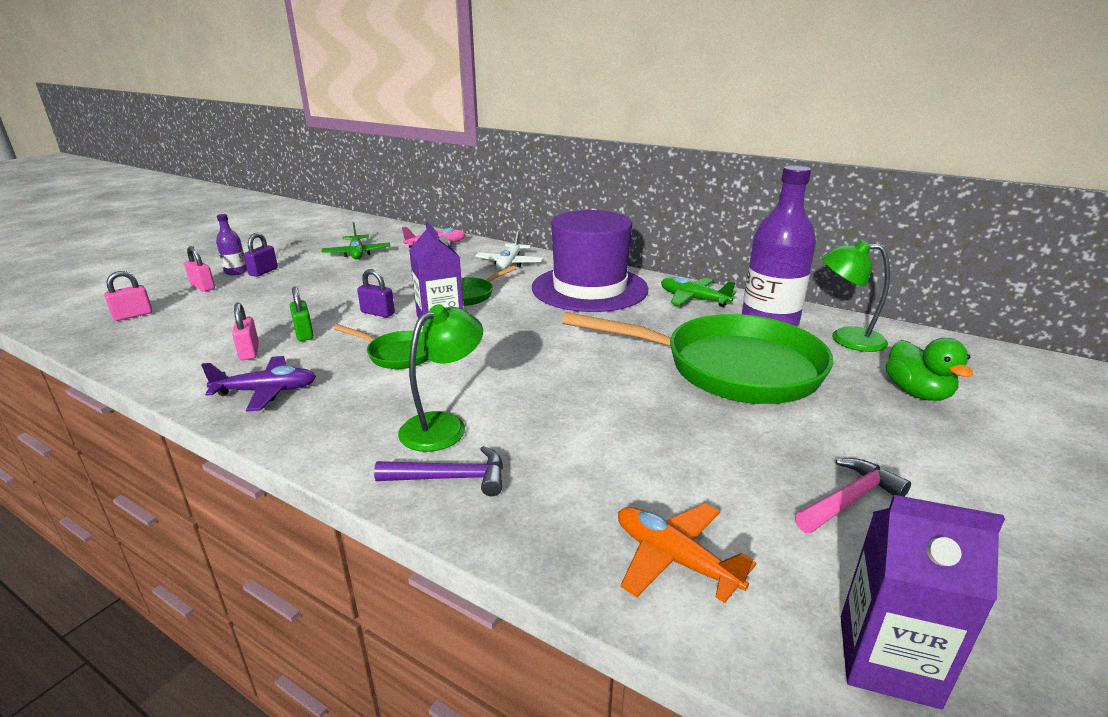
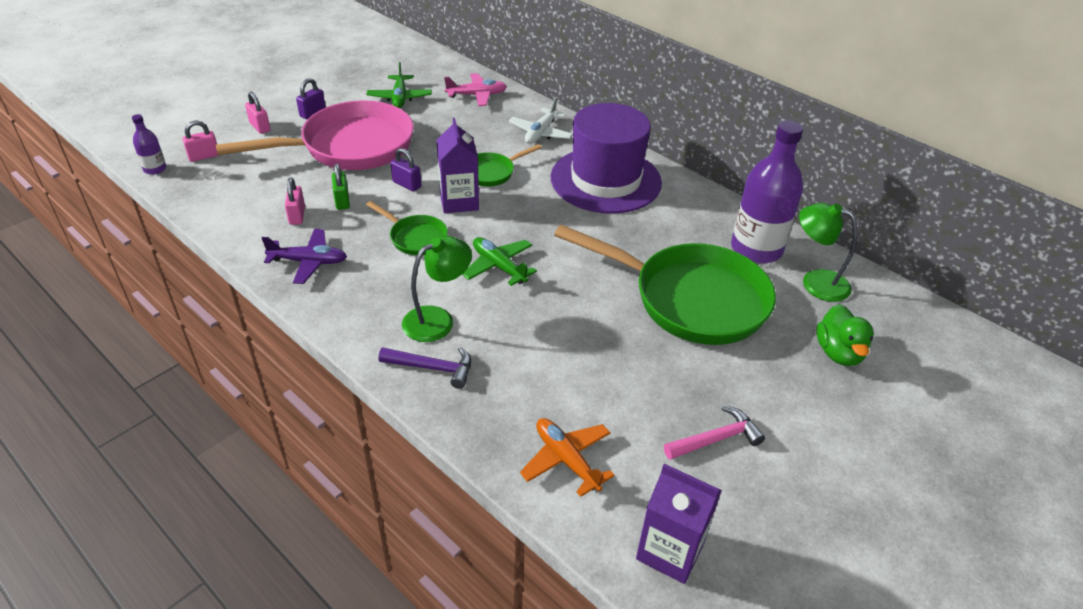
camera: 10 degrees right, 15 degrees up
purple bottle [216,214,247,275] -> purple bottle moved to [132,114,166,175]
green plane [661,276,736,307] -> green plane moved to [462,237,537,286]
none -> pink pan [216,100,414,170]

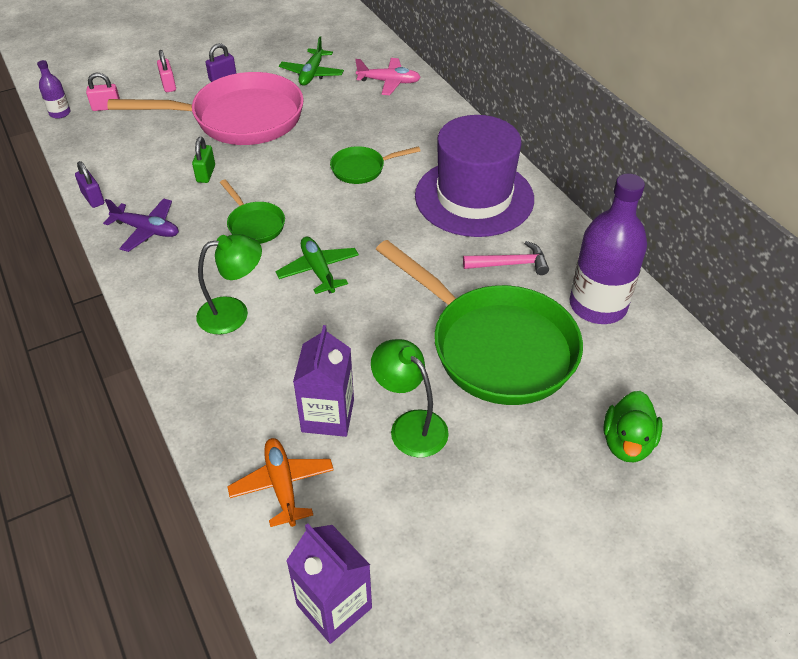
camera: 20 degrees right, 5 degrees up
pink padlock [285,177,305,225] -> none
purple hammer [378,346,471,389] -> none
purple padlock [390,148,421,192] -> purple padlock moved to [75,161,104,208]
purple carton [436,118,479,213] -> purple carton moved to [293,325,354,437]
white plane [509,97,573,144] -> none
pink hammer [664,406,765,460] -> pink hammer moved to [463,241,549,275]
green lamp [799,203,858,302] -> green lamp moved to [371,339,449,458]

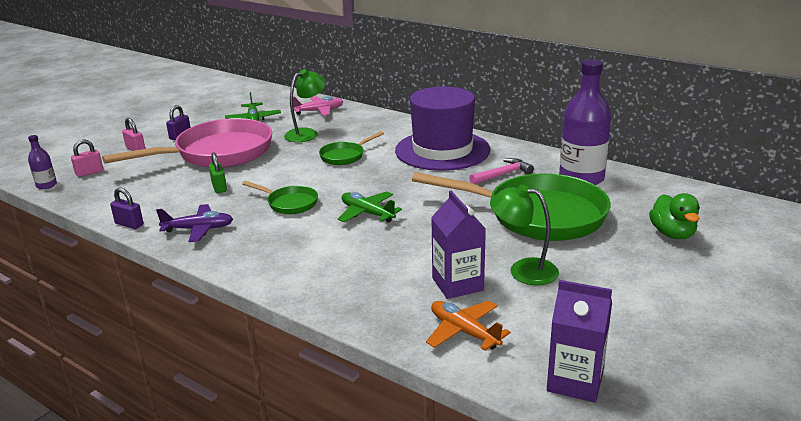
camera: 25 degrees left, 20 degrees down
green lamp [196,234,262,334] -> green lamp moved to [284,69,326,142]

